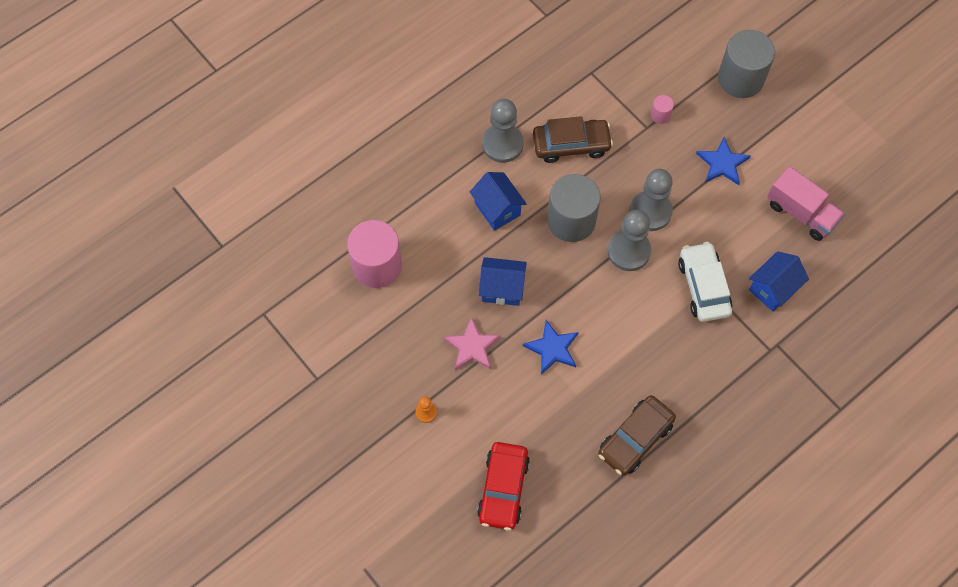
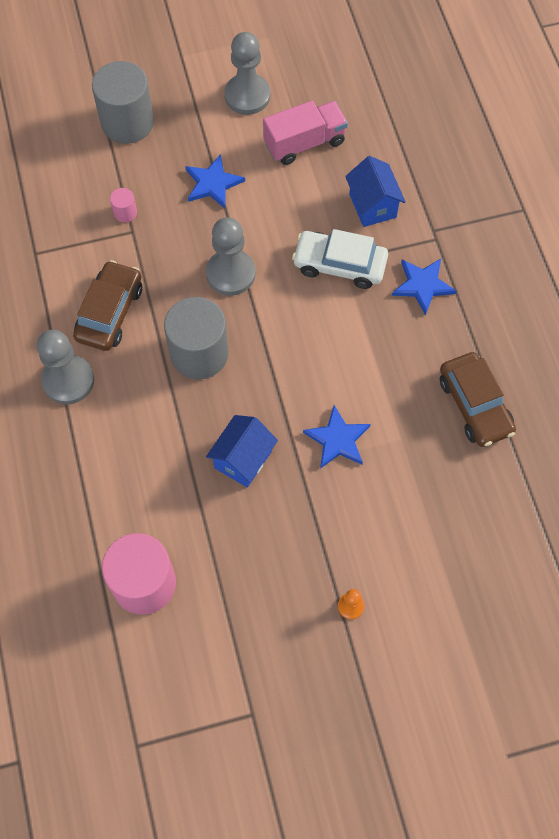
camera: 65 degrees left, 0 degrees up
pink star [443,317,501,370] -> none
blue house [470,172,527,231] -> none
red car [477,442,530,531] -> none
grey pawn [608,210,651,271] -> grey pawn moved to [224,32,270,115]
none -> blue star [392,259,457,316]

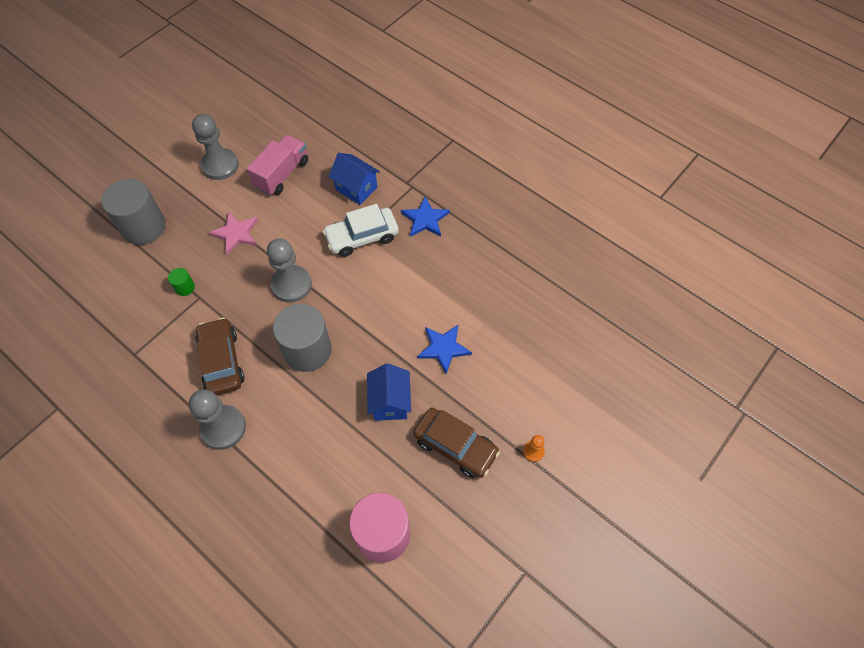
camera: 35 degrees left, 5 degrees down
pink cylinder [110,188,137,223] -> green cylinder [168,268,195,296]
blue star [185,154,245,208] -> pink star [209,211,258,255]
brown car [440,352,516,447] -> brown car moved to [413,408,500,478]

